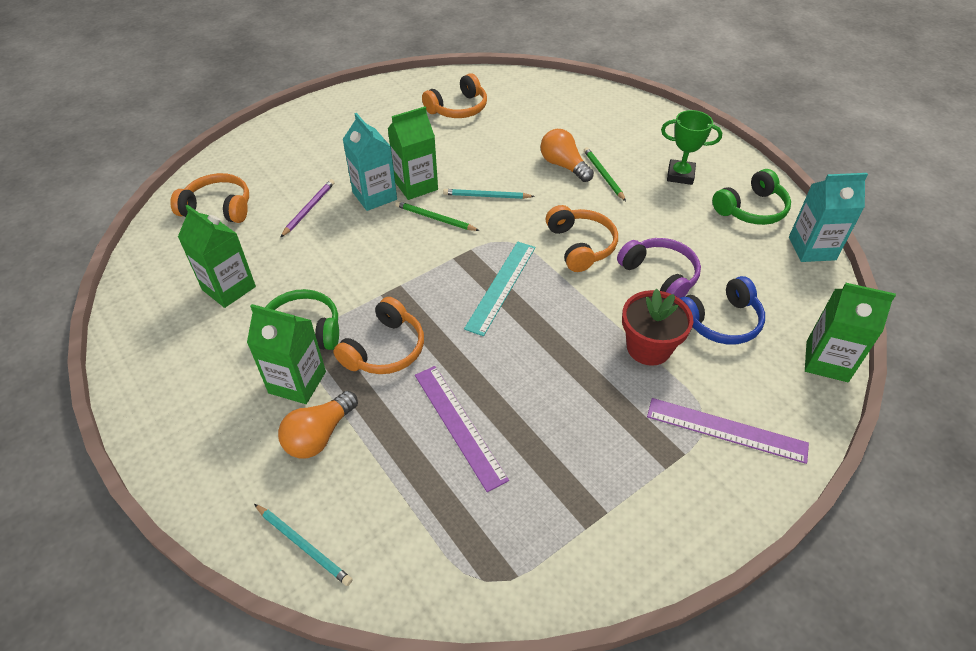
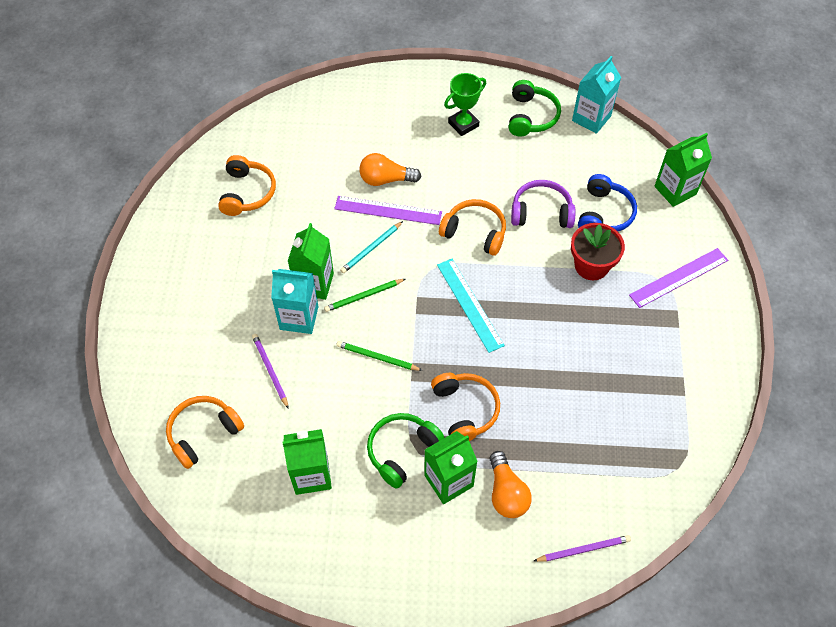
camera: 50 degrees left, 10 degrees up
turquoise pencil [254,504,353,586] -> purple pencil [534,535,631,562]
purple ruler [415,366,509,492] -> purple ruler moved to [334,196,442,225]
green pencil [584,147,626,201] -> green pencil moved to [336,341,423,371]

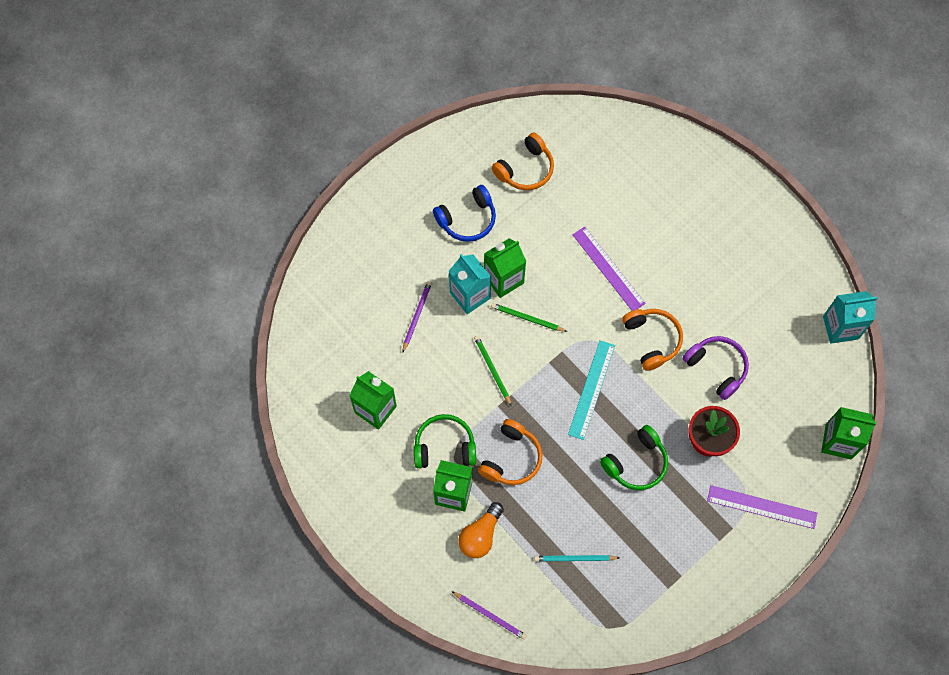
camera: 45 degrees right, 10 degrees up
orange headphones [166,396,244,469] -> none
turquoise pencil [340,221,403,273] -> turquoise pencil moved to [534,555,620,562]
orange light bulb [359,153,421,186] -> none
green trophy [444,73,486,136] -> none
green headphones [509,80,561,136] -> green headphones moved to [600,425,668,490]
blue headphones [578,174,637,231] -> blue headphones moved to [433,185,496,242]

